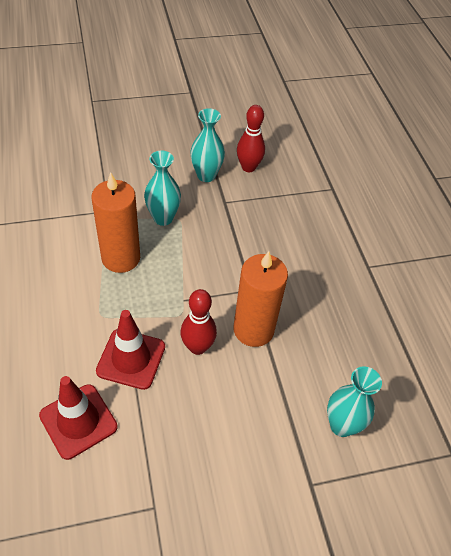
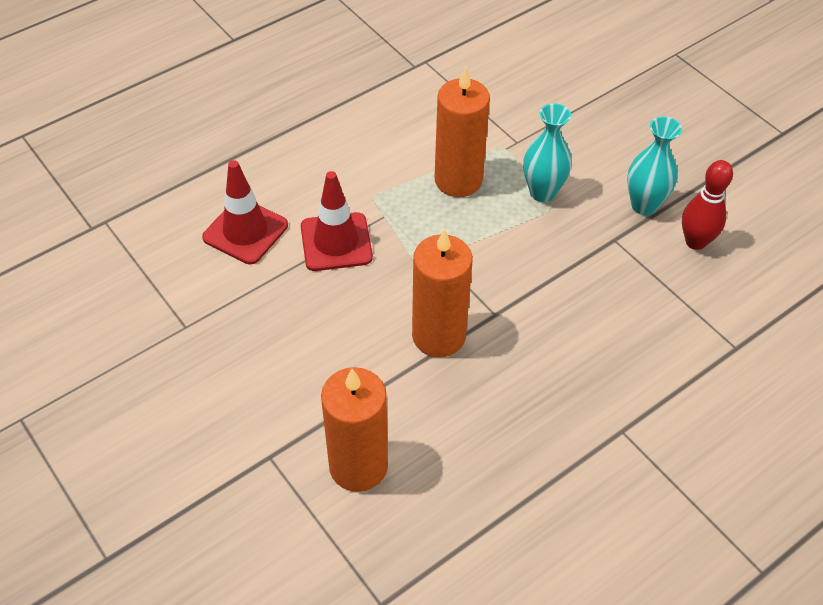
camera: 70 degrees right, 0 degrees up
red bowling pin [180,289,217,355] -> none
turquoise vase [327,366,382,437] -> orange candle [321,367,388,492]

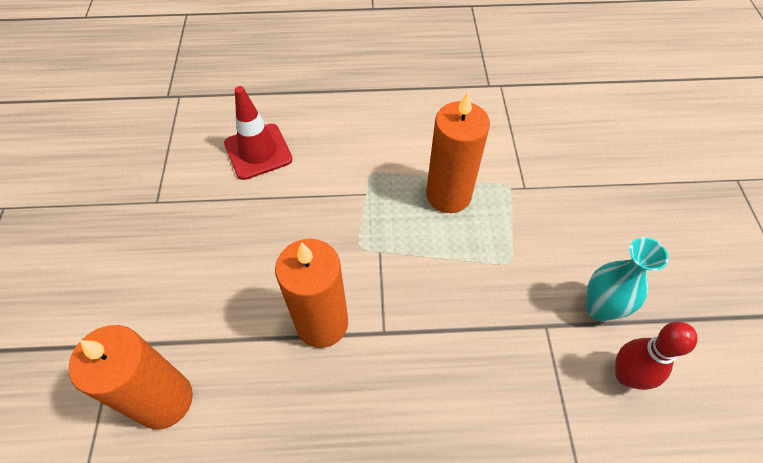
camera: 35 degrees right, 5 degrees up
red traffic cone [301,171,373,271] -> none
turquoise vase [523,103,572,202] -> none

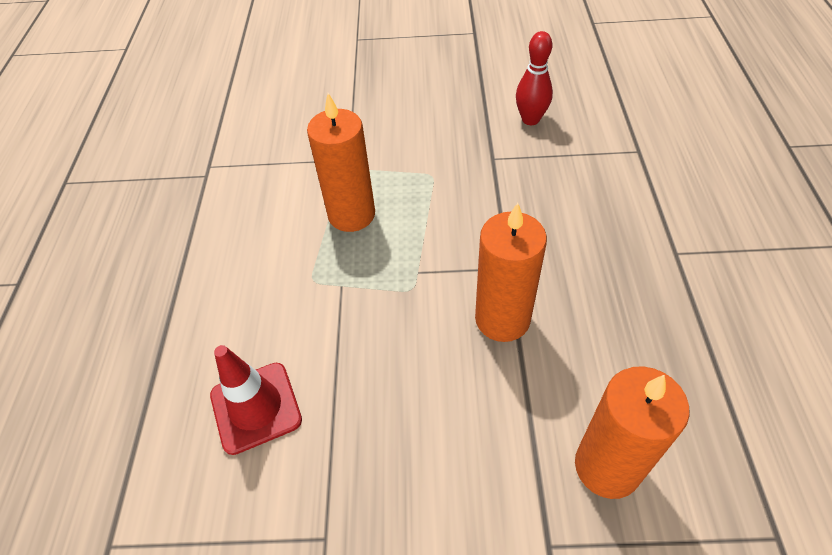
camera: 85 degrees left, 5 degrees down
turquoise vase [586,237,669,321] -> none

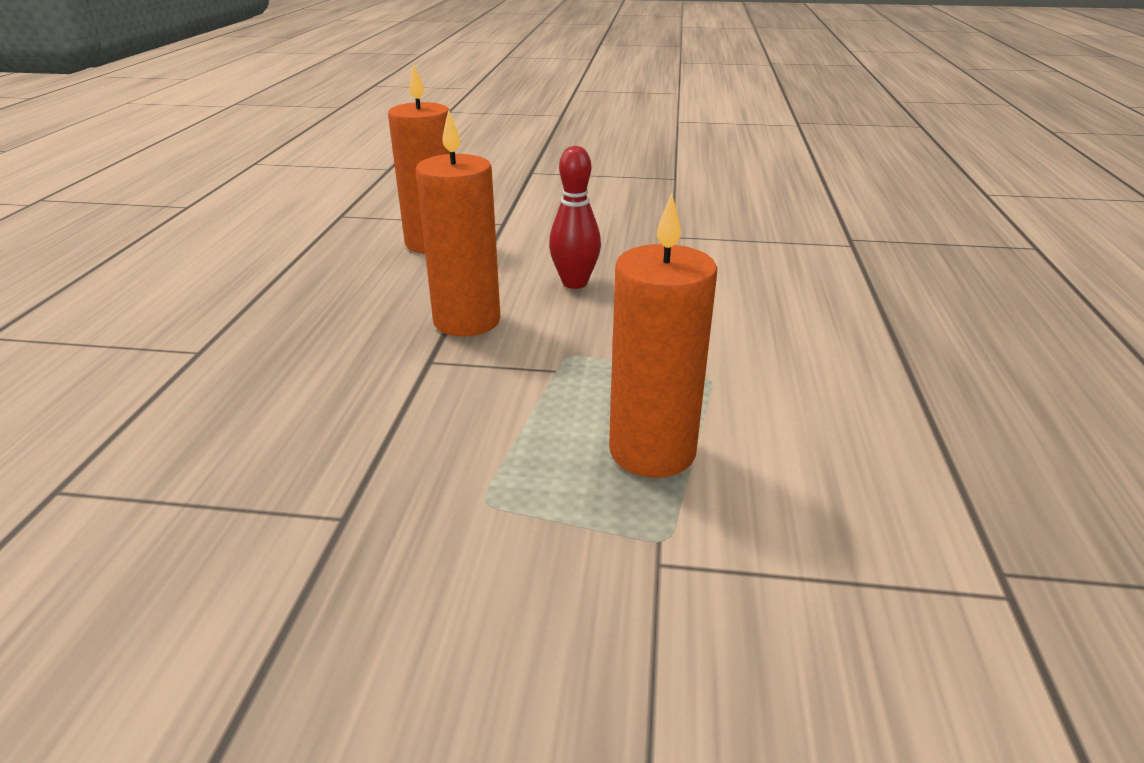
camera: 175 degrees left, 20 degrees down
red traffic cone [210,345,302,455] -> none
red bowling pin [516,31,553,125] -> red bowling pin moved to [549,146,601,289]

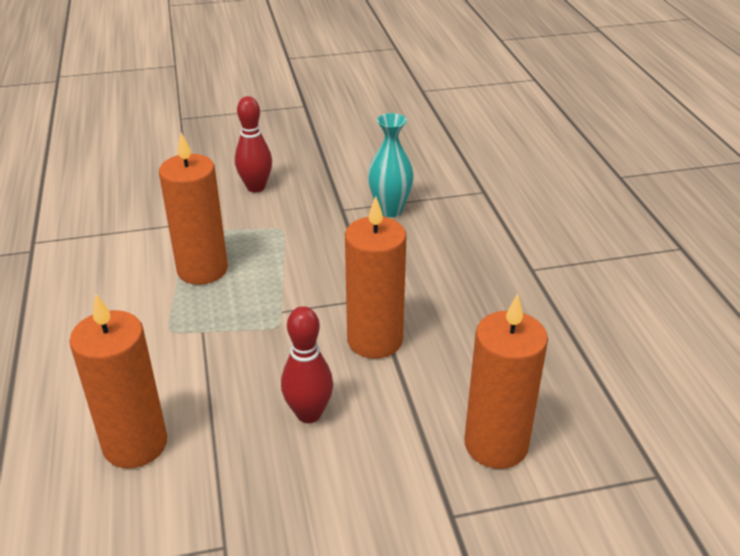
camera: 160 degrees right, 5 degrees up
none -> orange candle [69,294,167,469]
none -> red bowling pin [235,96,272,192]
none -> turquoise vase [368,113,414,217]

